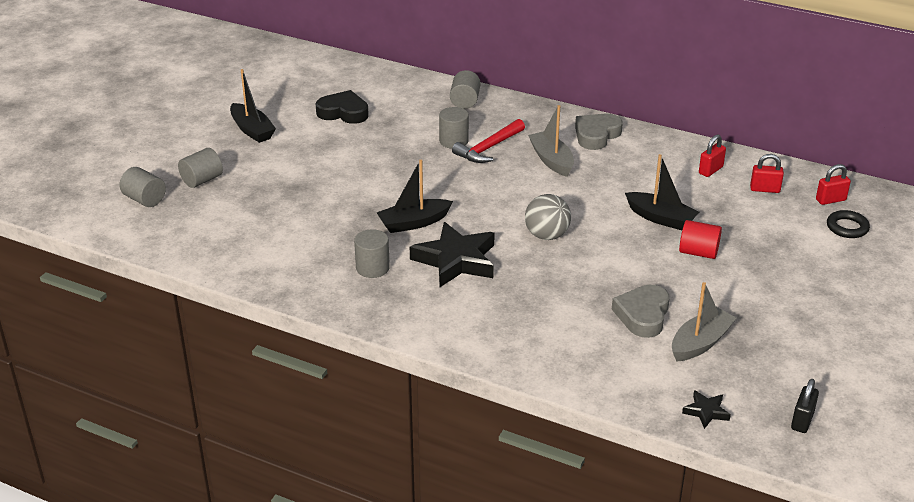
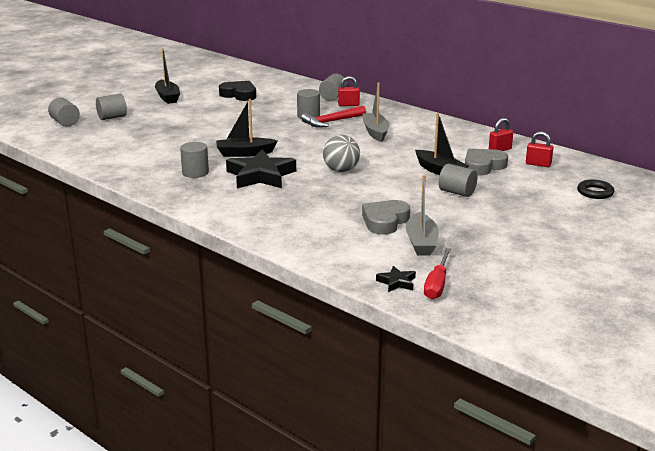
camera: 15 degrees right, 10 degrees down
grey heart [575,113,623,150] -> grey heart moved to [465,149,508,176]
grey boat [672,282,737,362] -> grey boat turned 120 degrees clockwise [406,175,439,256]
red cylinder [679,220,722,259] -> grey cylinder [438,163,478,197]
black padlock [791,379,819,433] -> none
red padlock [816,164,851,205] -> red padlock moved to [338,76,360,106]
none -> red screwdriver [424,248,451,300]

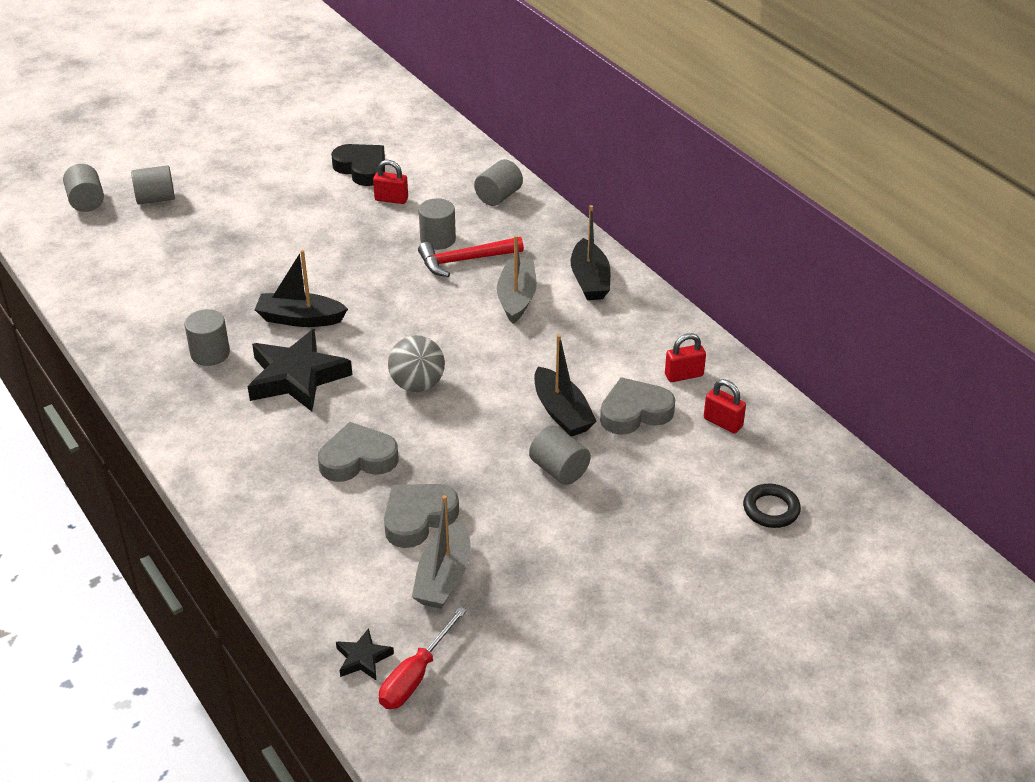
camera: 15 degrees right, 15 degrees up
black boat [155,48,180,104] -> black boat moved to [571,205,610,300]
red padlock [338,76,360,106] -> red padlock moved to [373,160,408,204]
none -> grey heart [318,422,399,482]

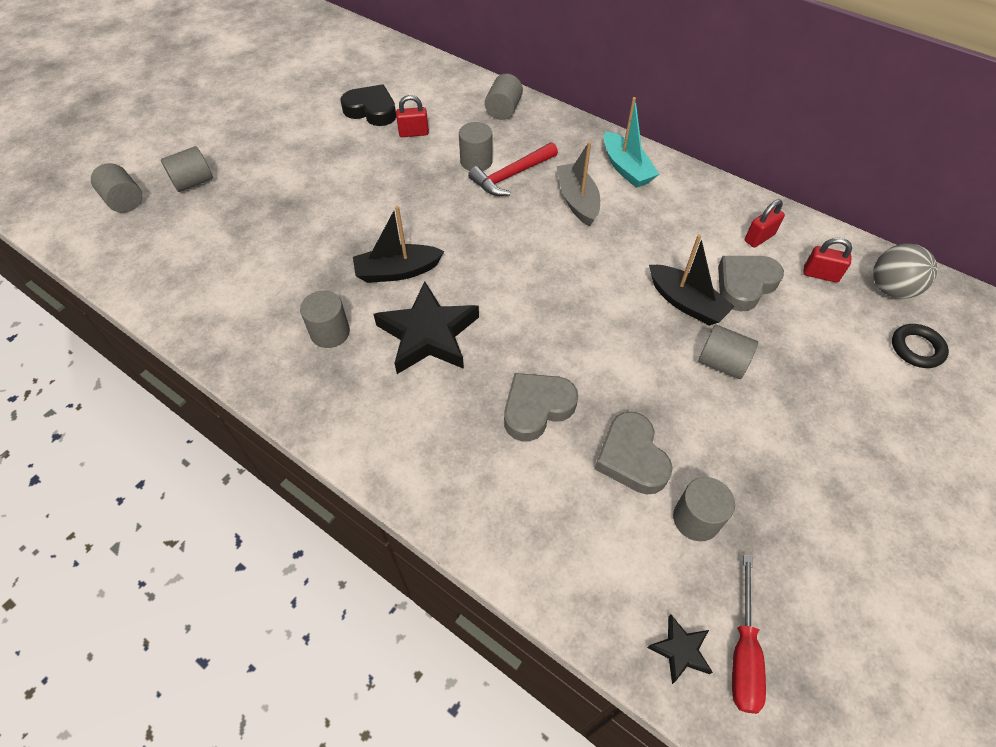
camera: 20 degrees left, 15 degrees up
grey heart [384,484,459,548] -> grey heart turned 45 degrees counterclockwise [595,412,673,495]
grey ball [388,335,445,392] -> grey ball moved to [873,243,937,299]
grey boat [412,495,471,609] -> grey cylinder [673,477,735,541]
black boat [571,205,610,300] -> turquoise boat [604,97,659,188]

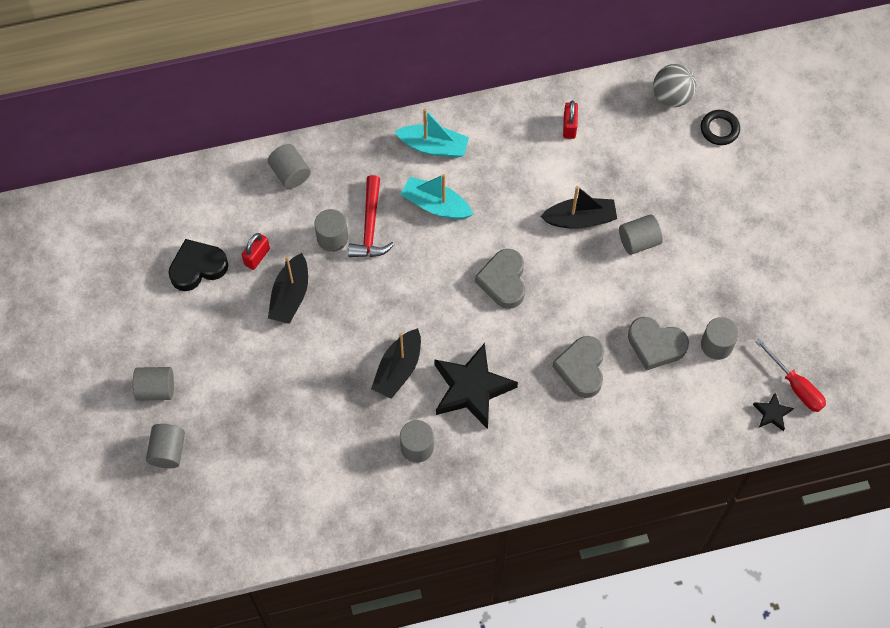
camera: 50 degrees left, 10 degrees up
grey cylinder [91,163,142,213] -> grey cylinder moved to [133,367,174,401]
grey boat [556,141,600,227] -> turquoise boat [401,174,473,219]
grey heart [718,256,784,311] -> grey heart moved to [475,249,525,309]
red padlock [803,238,852,283] -> none
none -> black boat [268,253,308,324]

